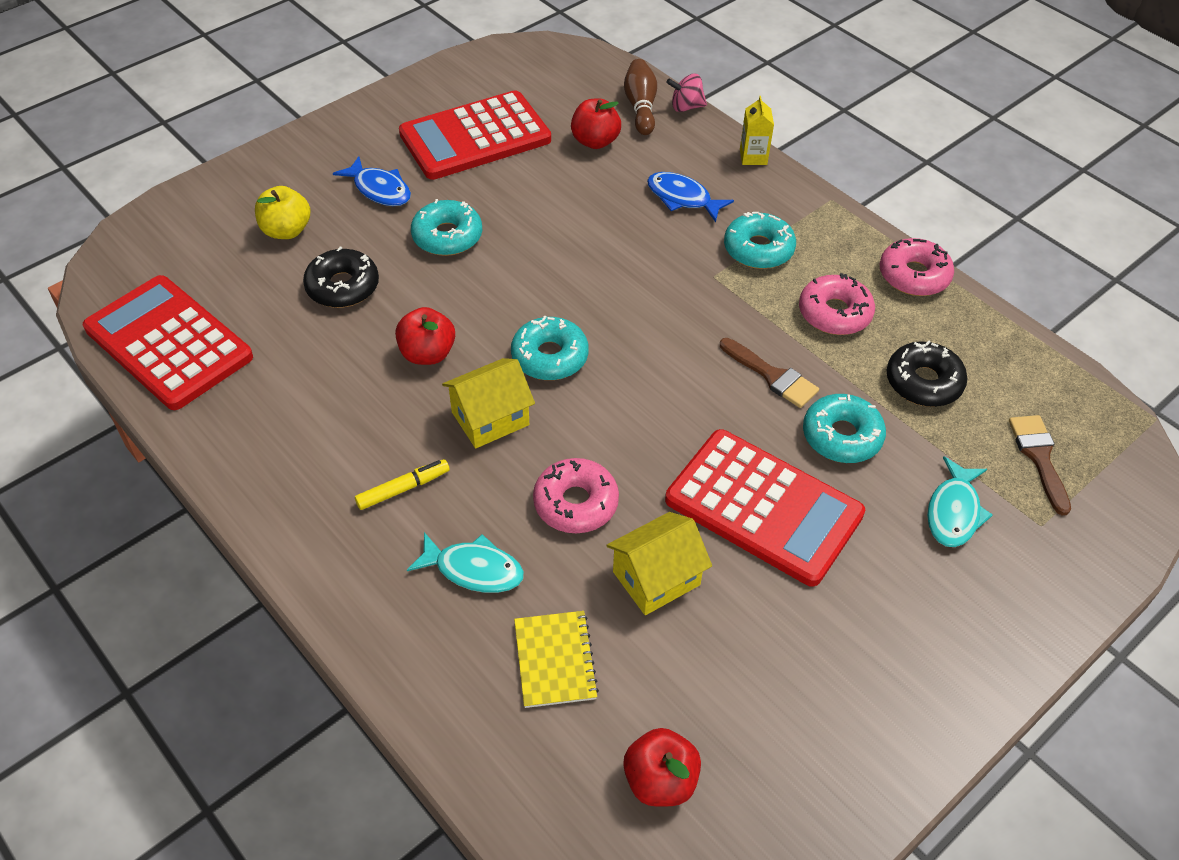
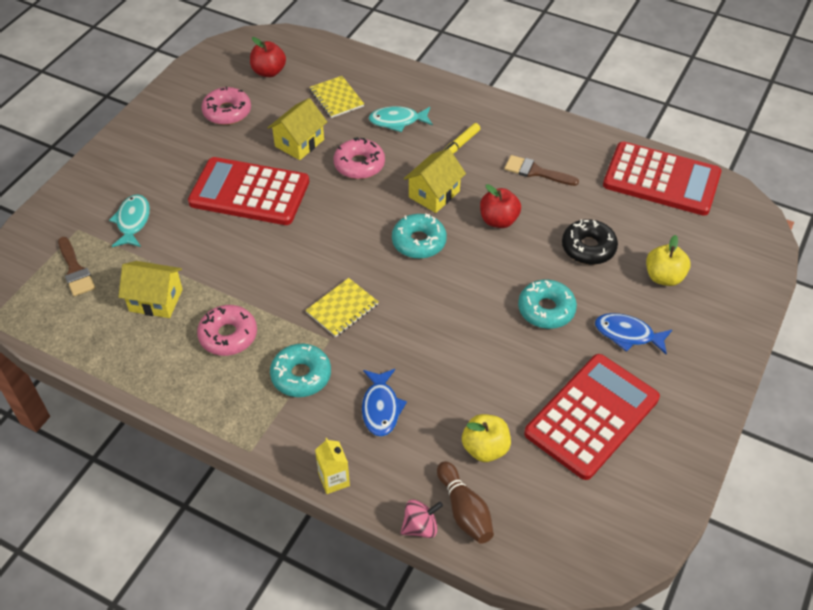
camera: 160 degrees right, 0 degrees up
red apple [571,99,621,149] -> yellow apple [462,414,511,462]
blue fish [647,172,734,222] -> blue fish turned 75 degrees clockwise [362,369,407,437]
brown brush [720,338,819,408] -> brown brush moved to [504,155,579,186]
turquoise donut [803,394,886,463] -> none
pink donut [880,238,954,296] -> pink donut moved to [201,87,251,125]
black donut [886,340,968,407] -> yellow house [118,261,183,318]
none -> yellow notebook [305,278,379,337]

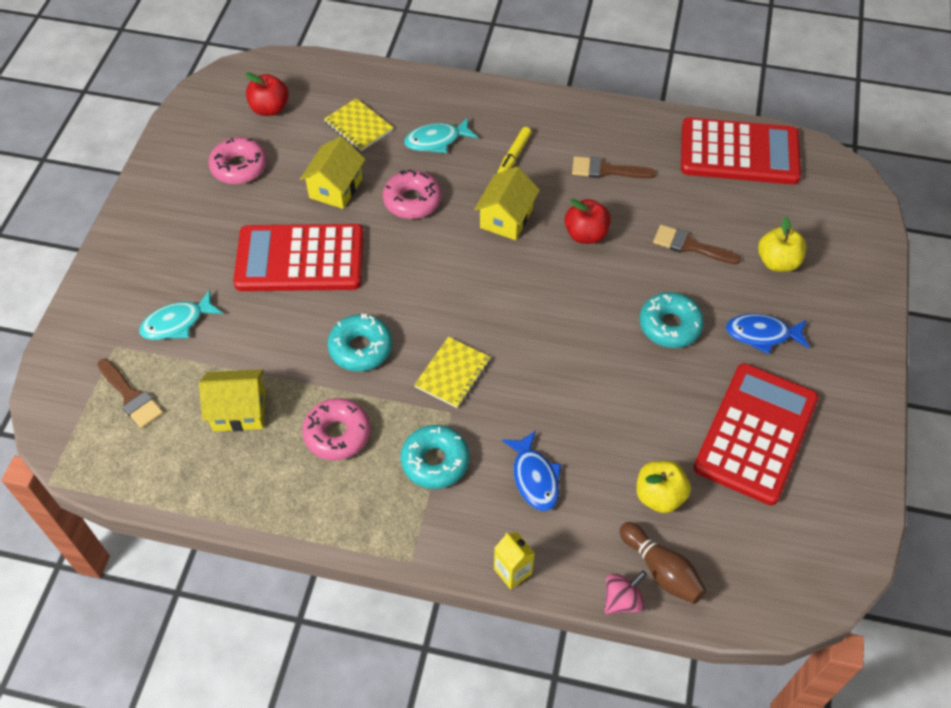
camera: 15 degrees left, 5 degrees up
turquoise fish [109,194,150,247] -> turquoise fish turned 105 degrees counterclockwise [139,290,223,340]
turquoise donut [392,213,447,259] -> turquoise donut moved to [327,314,392,371]
black donut [562,219,618,265] -> brown brush [653,225,741,264]

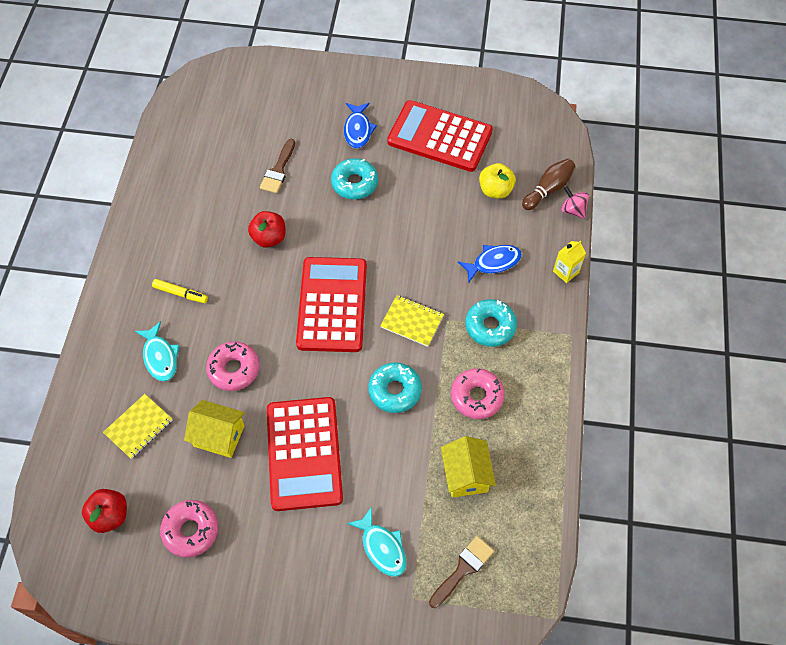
camera: 95 degrees left, 5 degrees up
yellow house [474,166,540,240] -> none
brown brush [572,156,656,178] -> none
red calculator [681,117,801,185] -> red calculator moved to [296,257,367,352]
yellow apple [758,216,806,272] -> none

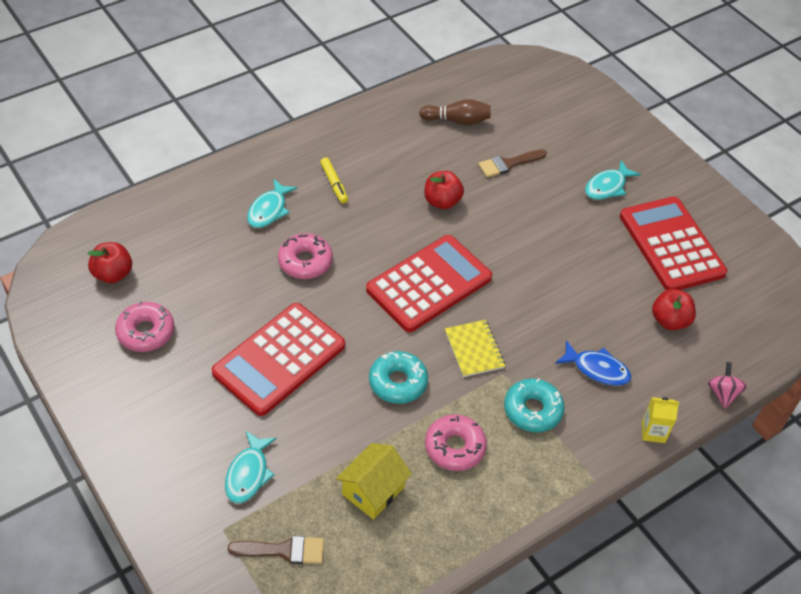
camera: 45 degrees right, 10 degrees down
yellow notebook [103,394,172,459] -> none
yellow house [184,400,245,458] -> none
turquoise donut [331,158,378,199] -> none
blue fish [344,103,377,149] -> turquoise fish [585,160,641,200]
yellow apple [479,163,516,199] -> red apple [652,289,696,330]
brown bowling pin [522,158,575,210] -> brown bowling pin moved to [419,99,491,125]

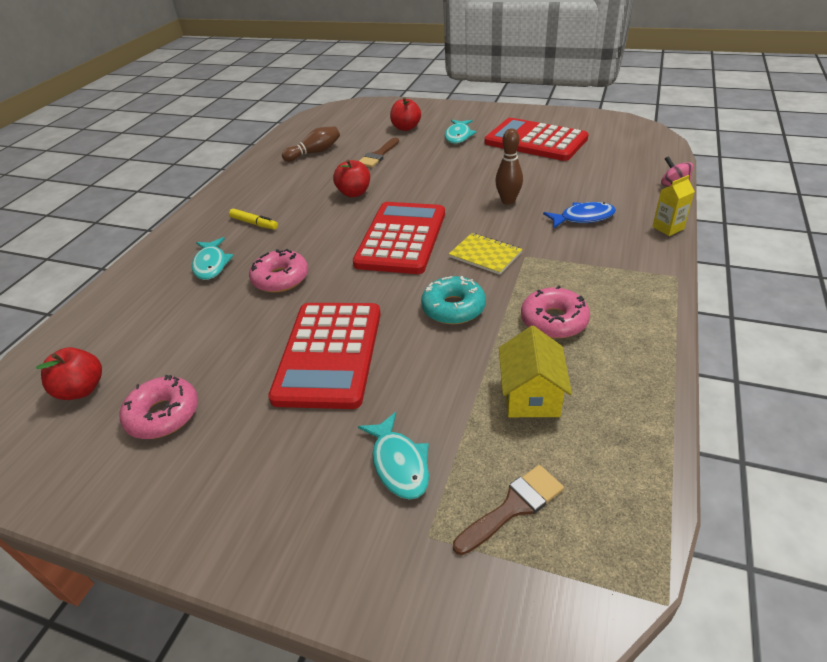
camera: 30 degrees left, 10 degrees down
turquoise donut [504,378,565,432] -> none
red apple [652,289,696,330] -> red apple moved to [390,97,421,131]
none -> brown bowling pin [495,128,523,204]

